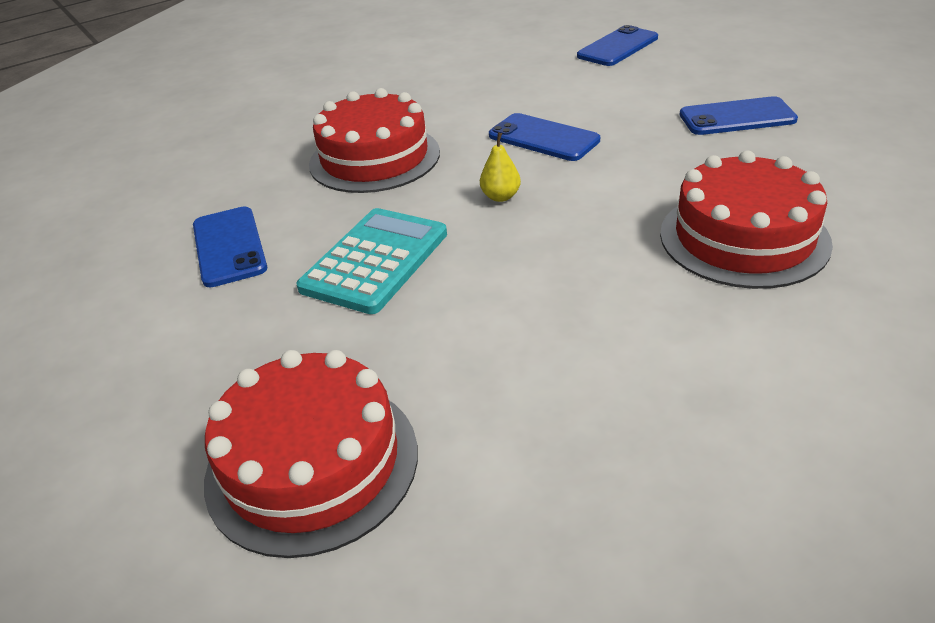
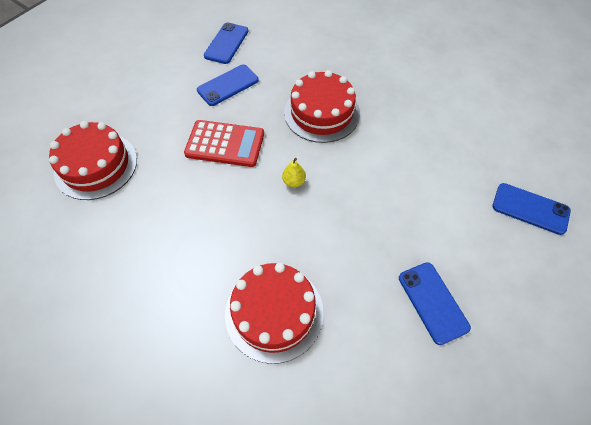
camera: 70 degrees right, 20 degrees up
turquoise calculator [296,208,447,314] -> red calculator [184,120,264,167]
blue phone [489,113,600,161] -> blue phone moved to [204,22,248,64]

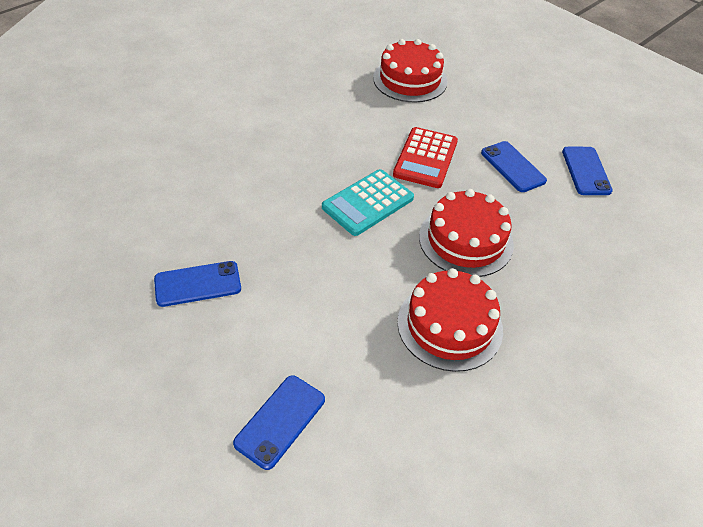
camera: 95 degrees right, 10 degrees down
blue phone [204,22,248,64] -> blue phone turned 60 degrees clockwise [562,147,613,195]
red cake [225,263,324,364] -> red cake moved to [397,268,503,372]
yellow pear [282,158,306,188] -> turquoise calculator [322,169,414,236]

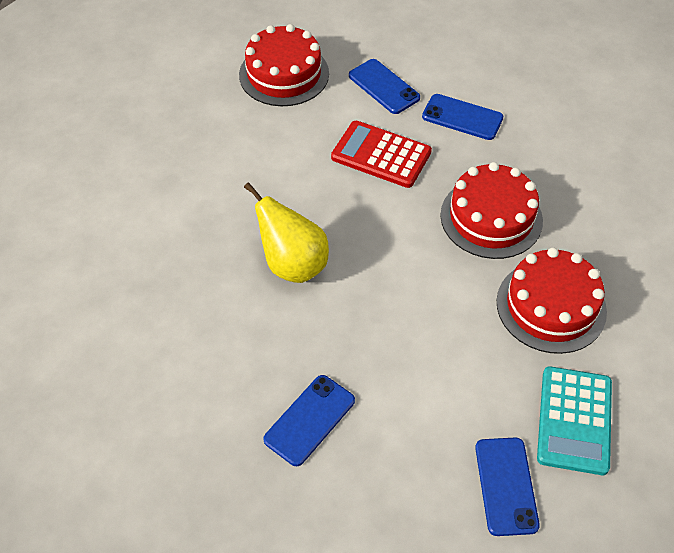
camera: 35 degrees left, 5 degrees up
turquoise calculator [322,169,414,236] -> turquoise calculator moved to [537,366,612,475]
red calculator [393,127,458,188] -> red calculator turned 135 degrees clockwise [331,121,432,188]
blue phone [562,147,613,195] -> blue phone moved to [349,59,420,114]
none -> yellow pear [244,182,329,283]

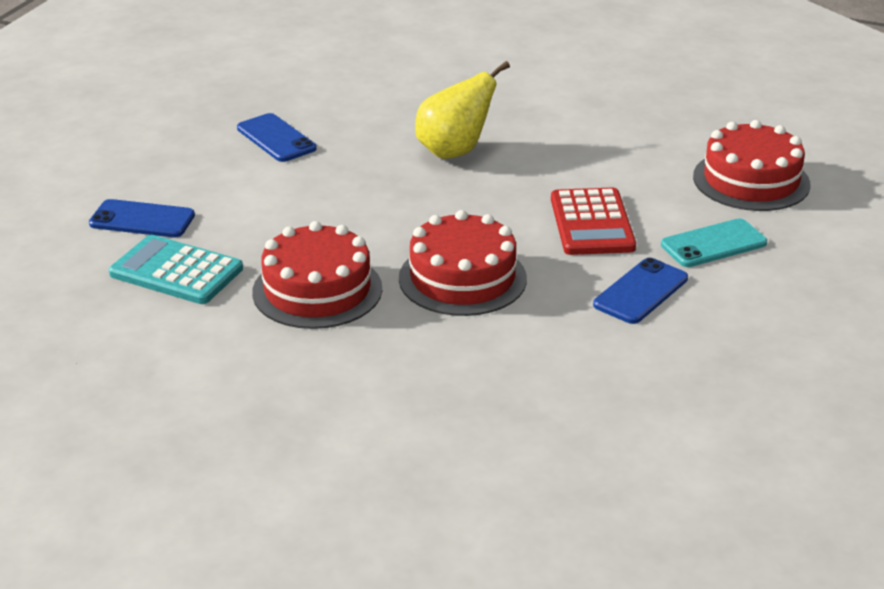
camera: 105 degrees right, 20 degrees down
red calculator [331,121,432,188] -> red calculator turned 135 degrees clockwise [551,187,636,255]
blue phone [349,59,420,114] -> turquoise phone [661,218,767,267]

